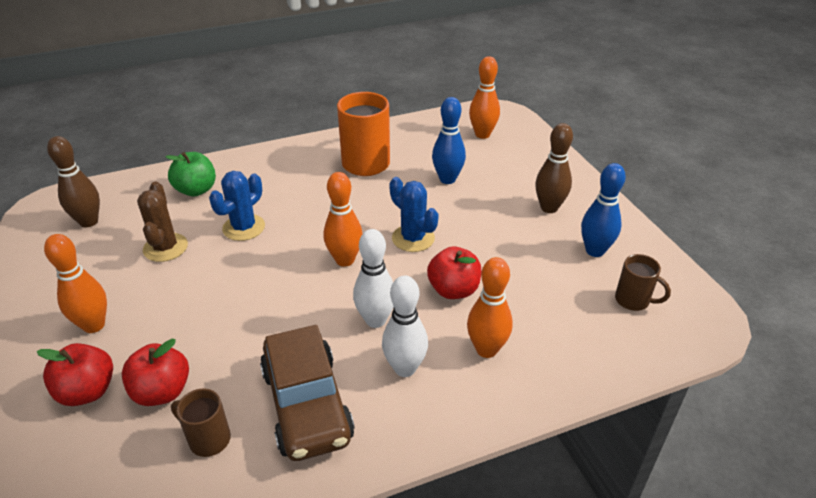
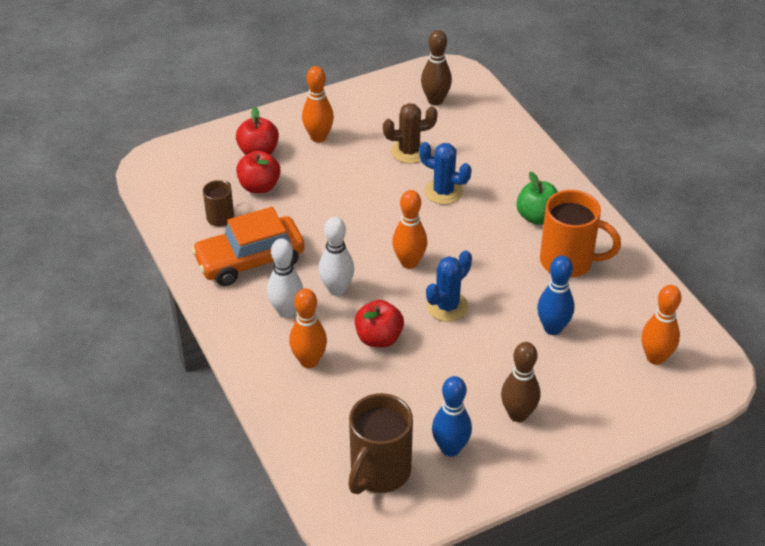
camera: 85 degrees right, 5 degrees up
green apple [165,152,216,197] -> green apple moved to [516,172,558,225]
brown car [260,325,354,461] -> orange car [191,207,305,286]
brown mug [615,254,671,311] -> brown mug [348,393,413,494], size x1.83

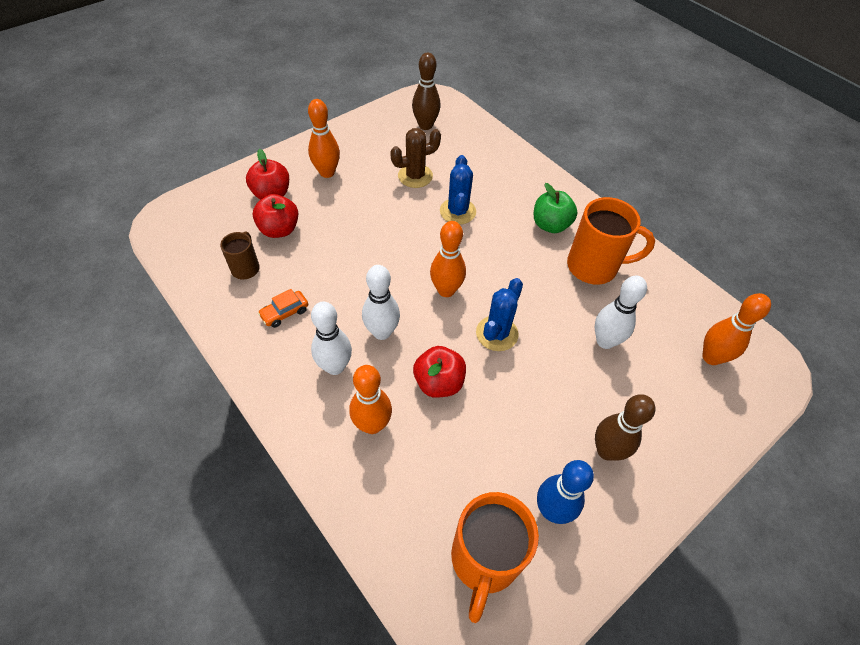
camera: 15 degrees left, 10 degrees up
orange car [191,207,305,286] -> orange car [258,289,308,328], size x0.43
brown mug [348,393,413,494] -> orange mug [451,492,539,623]
blue cactus [419,142,471,205] -> blue cactus turned 75 degrees clockwise [440,155,476,224]
blue bowling pin [537,256,574,335] -> white bowling pin [595,276,647,349]

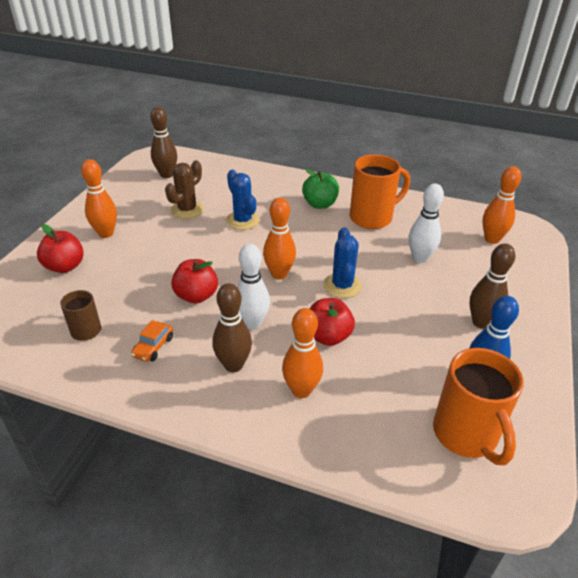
camera: 30 degrees left, 15 degrees down
red apple [253,194,298,238] -> red apple moved to [171,259,218,303]
white bowling pin [311,302,352,375] -> brown bowling pin [212,283,252,372]

